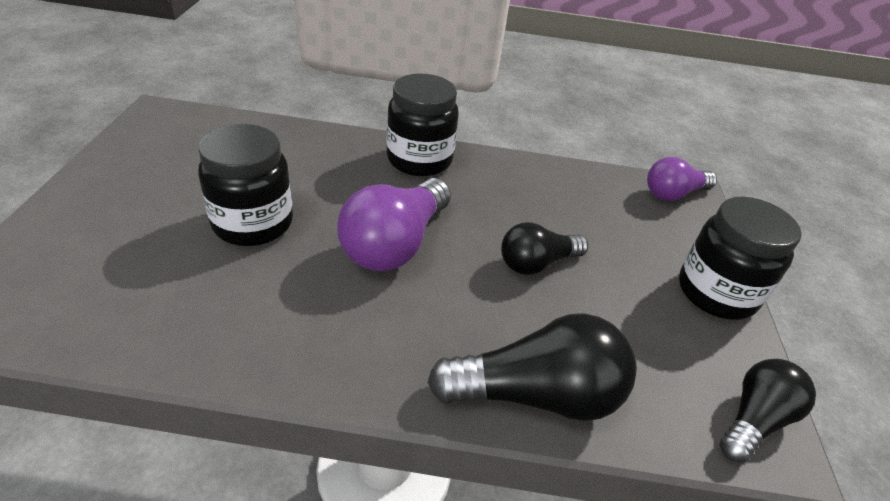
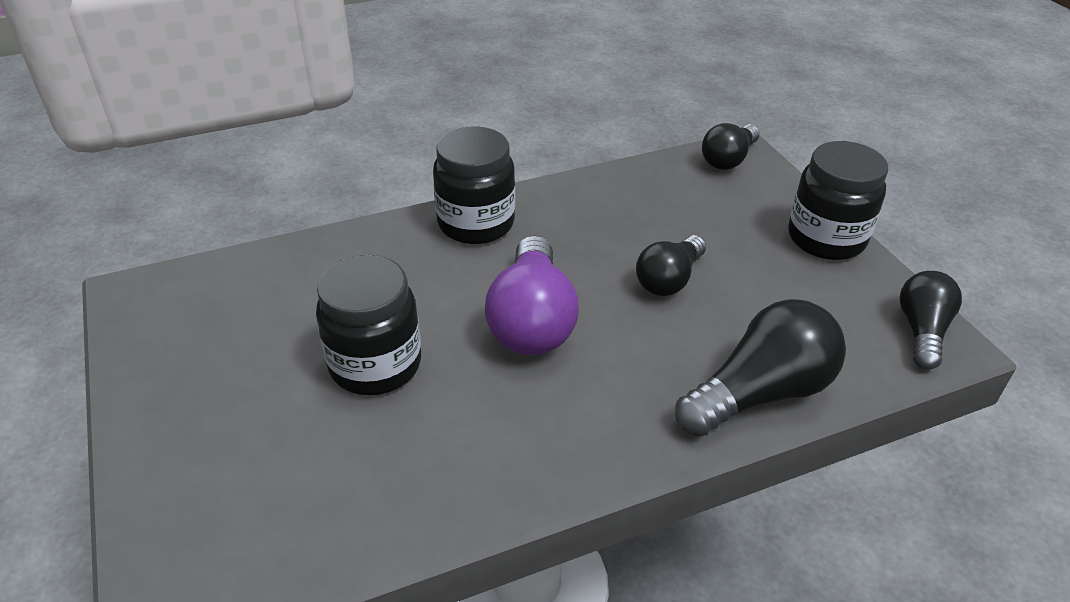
camera: 25 degrees left, 0 degrees up
purple light bulb [647,157,717,201] -> black light bulb [702,123,760,170]

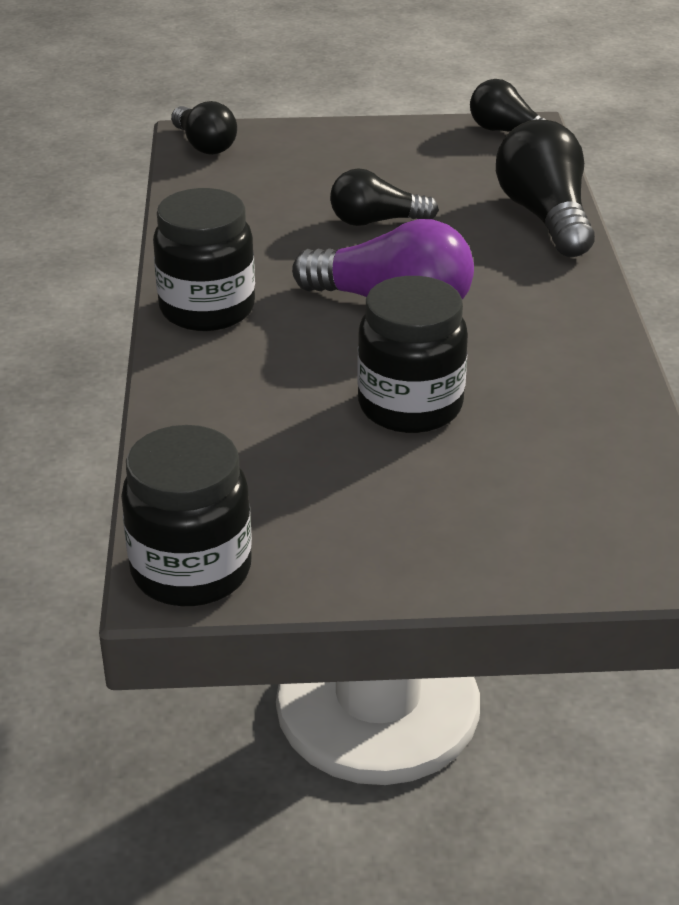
camera: 70 degrees left, 5 degrees down
black light bulb [636,235,706,296] -> black light bulb turned 120 degrees clockwise [330,168,439,226]
black jar [788,141,888,260] -> black jar moved to [121,425,252,606]

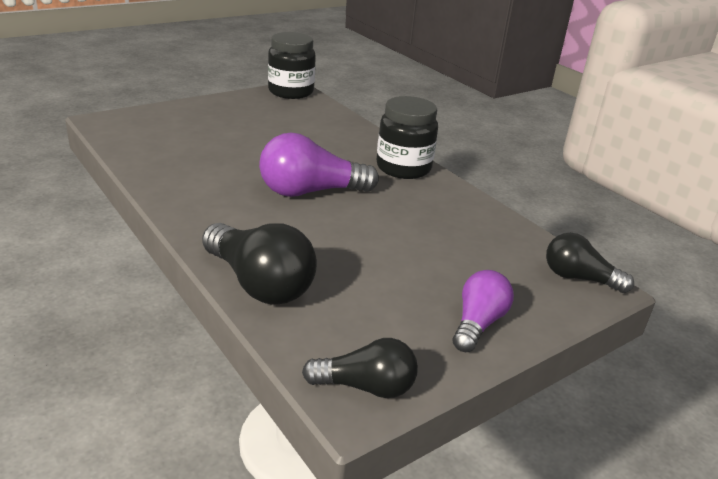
camera: 145 degrees right, 5 degrees down
black light bulb [330,168,439,226] -> none
black jar [357,276,468,433] -> none
none -> purple light bulb [453,270,514,352]

